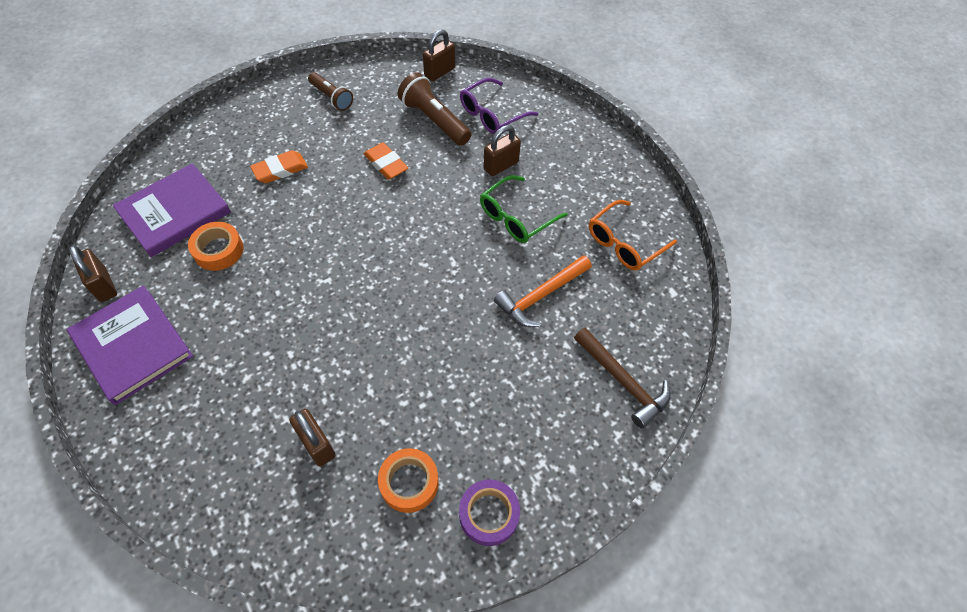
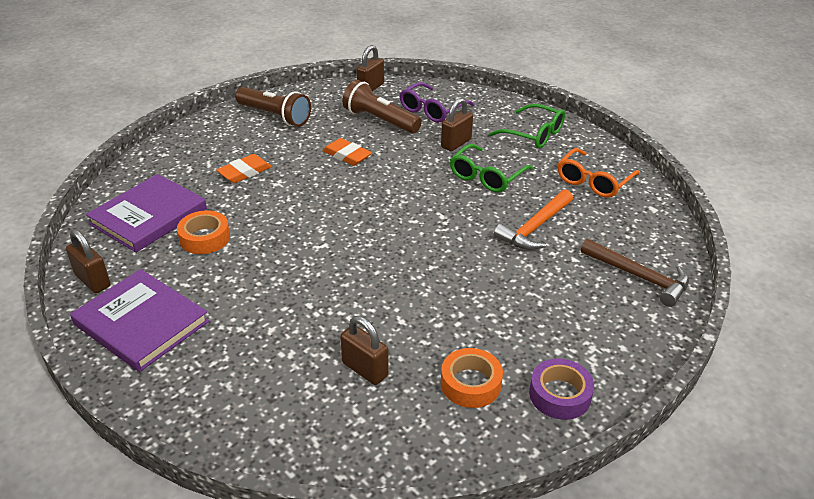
camera: 10 degrees left, 20 degrees down
brown flashlight [308,72,353,111] -> brown flashlight [235,87,311,127], size x1.52
none -> green glasses [489,104,565,149]

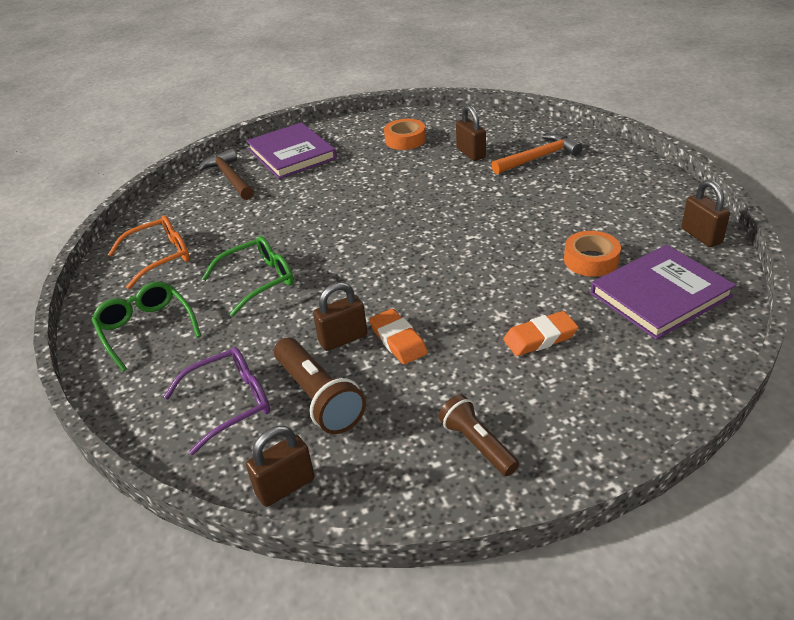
camera: 155 degrees left, 0 degrees up
purple book [70,269,209,372] -> purple book moved to [246,122,337,179]
brown flashlight [235,87,311,127] -> brown flashlight [438,394,519,476], size x0.66
brown padlock [441,98,473,151] -> brown padlock moved to [313,282,367,351]
orange hammer [494,189,573,250] -> orange hammer moved to [491,134,583,174]
purple tape [529,358,594,420] -> none

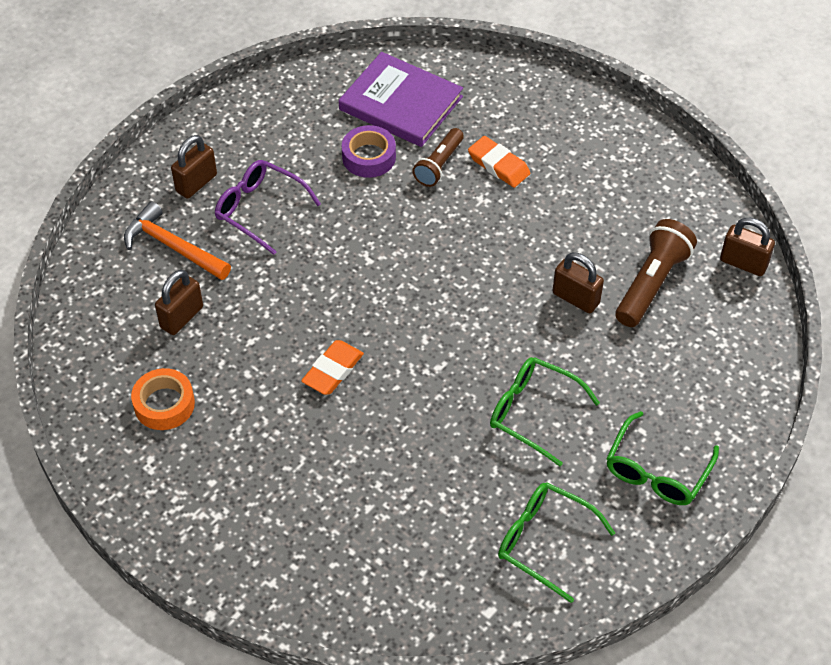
camera: 120 degrees left, 15 degrees up
orange glasses [108,215,190,289] -> green glasses [498,483,615,603]
purple glasses [163,347,270,455] -> purple glasses moved to [215,160,321,255]
brown hammer [197,149,254,200] -> none
purple book [246,122,337,179] -> none
orange eraser [369,309,428,365] -> orange eraser moved to [301,340,364,395]
brown flashlight [438,394,519,476] -> brown flashlight moved to [412,128,464,187]
orange tape [564,231,621,277] -> purple tape [342,125,396,178]
brown padlock [681,180,730,247] -> brown padlock moved to [171,135,217,199]

